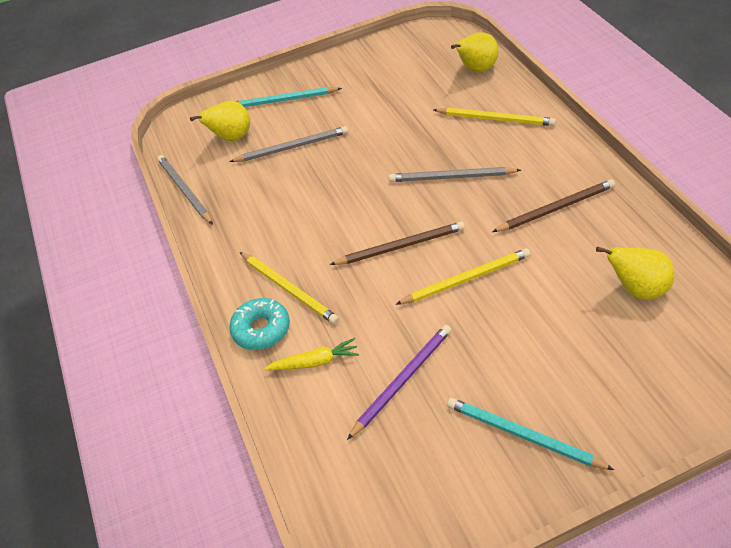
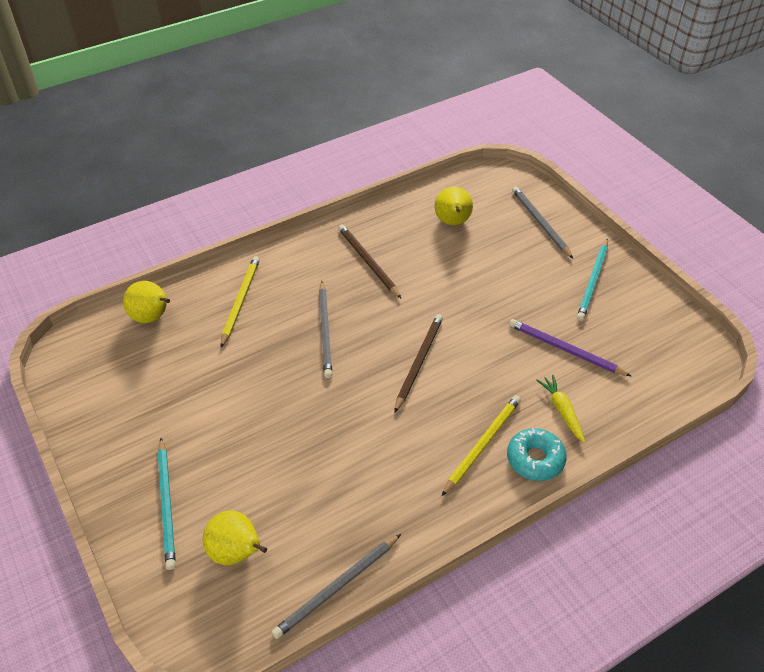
camera: 105 degrees left, 0 degrees up
grey pencil [229,126,348,162] -> grey pencil moved to [512,186,573,259]
brown pencil [330,222,465,265] -> brown pencil turned 45 degrees clockwise [394,314,443,413]
yellow pencil [395,248,531,305] -> none

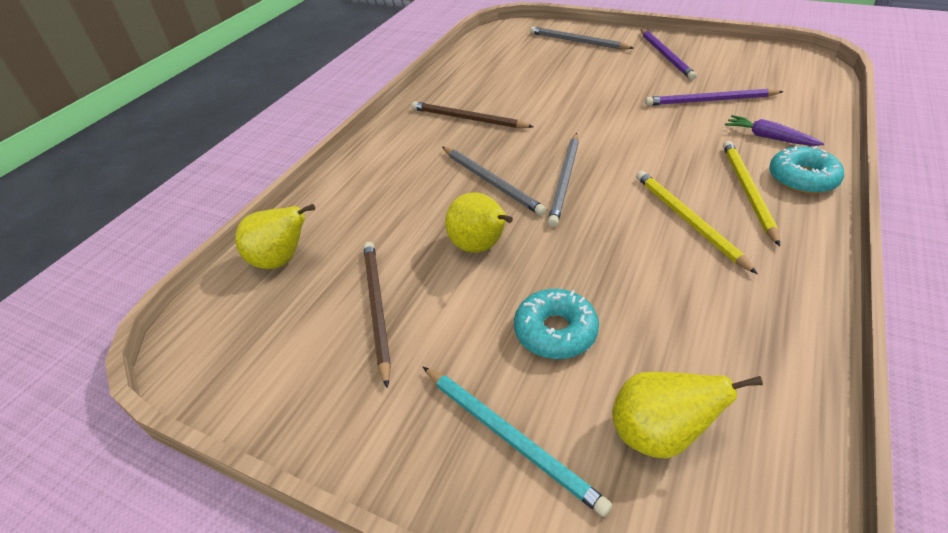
camera: 30 degrees left, 5 degrees down
yellow pencil [221,256,260,348] -> yellow pencil moved to [636,171,758,274]
grey pencil [272,534,401,639] -> grey pencil moved to [548,133,579,227]
brown pencil [394,314,443,413] -> brown pencil moved to [363,242,391,388]
yellow pear [434,187,473,225] -> yellow pear moved to [445,192,513,253]
yellow carrot [536,375,585,443] -> purple carrot [725,115,824,146]
turquoise pencil [577,239,608,321] -> purple pencil [641,29,697,80]
none -> turquoise donut [514,289,599,359]

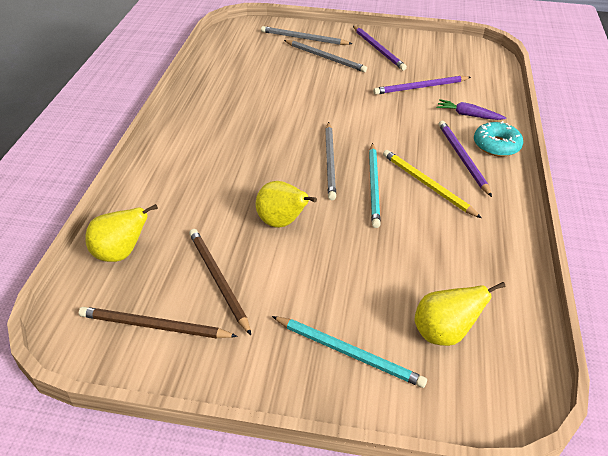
camera: 20 degrees left, 0 degrees up
brown pencil [411,101,534,128] -> brown pencil moved to [79,307,238,339]
grey pencil [442,147,546,216] -> grey pencil moved to [284,40,367,72]
turquoise donut [514,289,599,359] -> none
yellow pencil [723,141,780,246] -> purple pencil [439,121,492,197]
none -> turquoise pencil [369,143,381,228]

